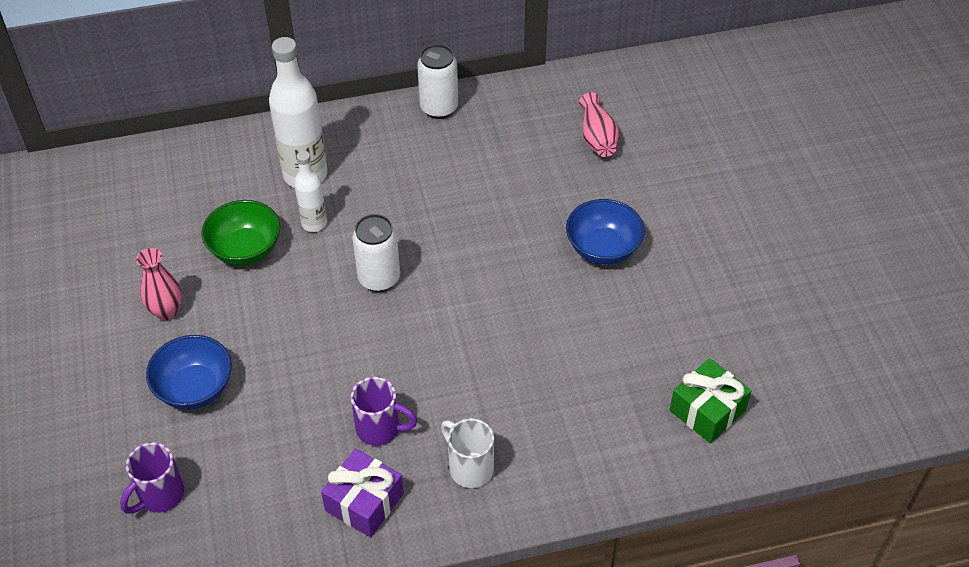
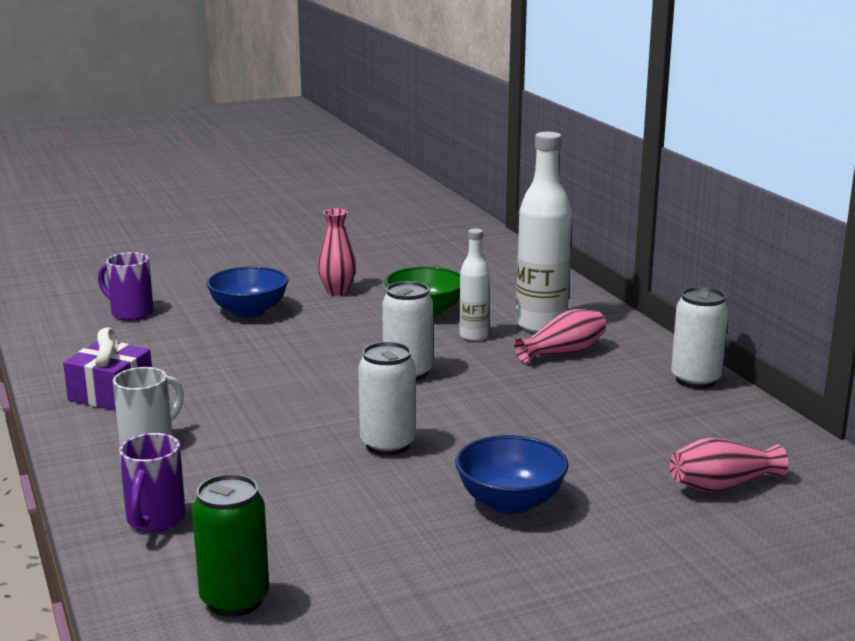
camera: 80 degrees right, 30 degrees down
purple mug [351,377,417,446] -> purple mug moved to [119,433,186,532]
green gift [670,358,751,443] -> green can [192,474,269,617]
none -> white can [358,342,416,456]
none -> pink vase [514,309,606,364]

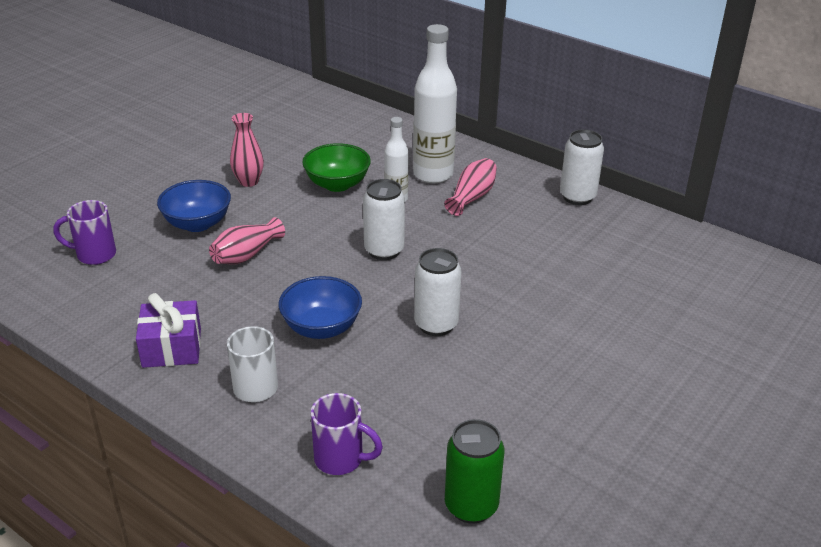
camera: 30 degrees left, 15 degrees up
purple mug [119,433,186,532] -> purple mug turned 45 degrees counterclockwise [311,393,383,475]
blue bowl [455,435,569,514] -> blue bowl moved to [279,276,362,339]
pink vase [670,438,788,492] -> pink vase moved to [209,217,285,264]

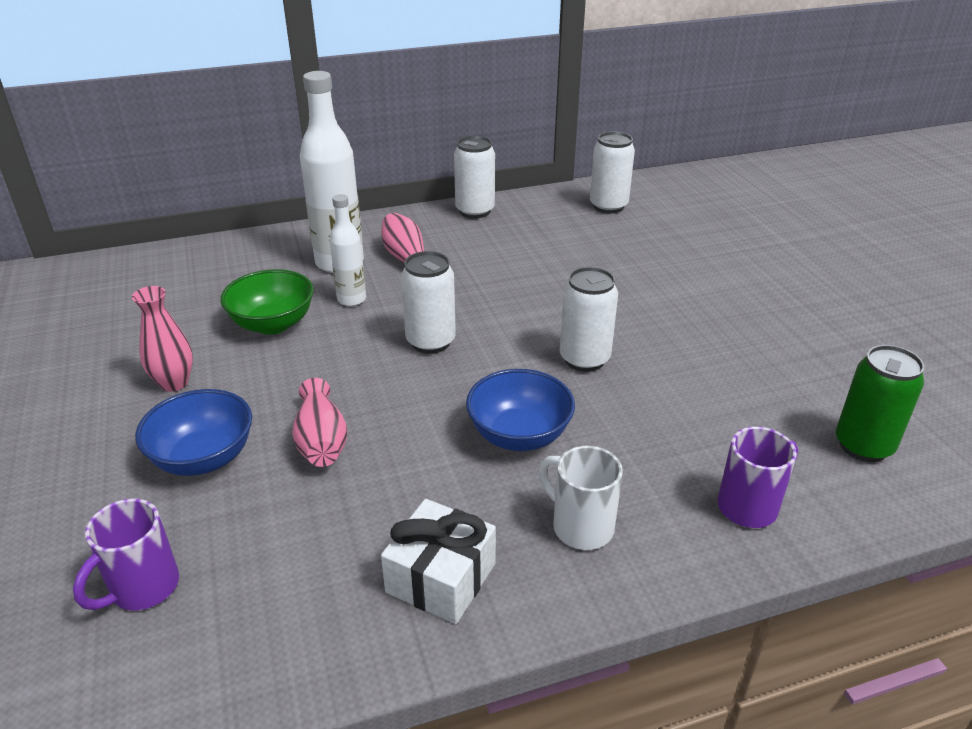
camera: 55 degrees left, 0 degrees up
purple gift [136,293,201,368] -> white gift [381,499,496,624]
none -> white can [590,131,635,214]

